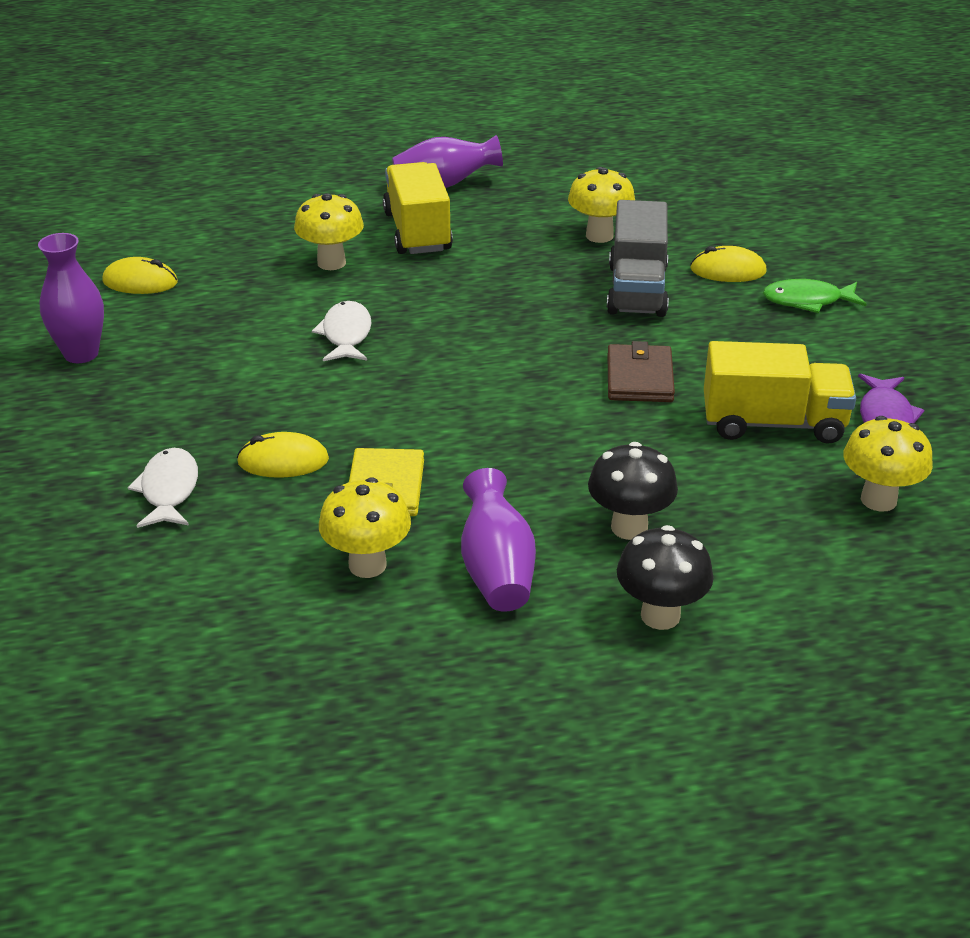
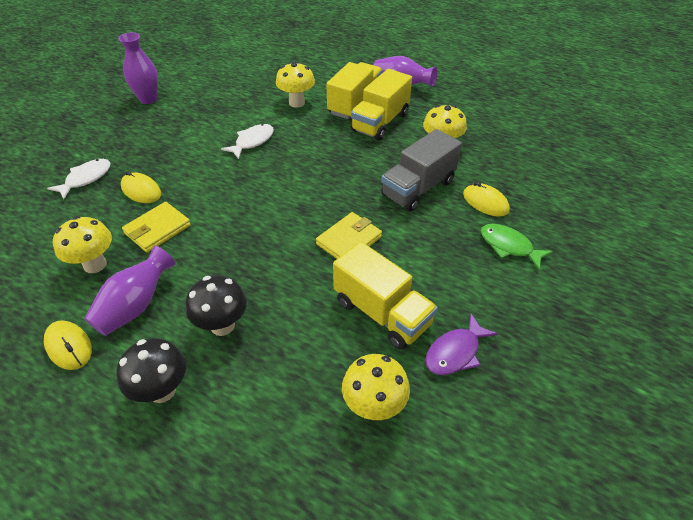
camera: 40 degrees right, 10 degrees up
yellow mouse [102,257,178,294] -> yellow mouse moved to [44,320,92,370]
brown wallet [607,341,675,402] -> yellow wallet [316,212,382,259]
none -> yellow truck [351,69,412,141]

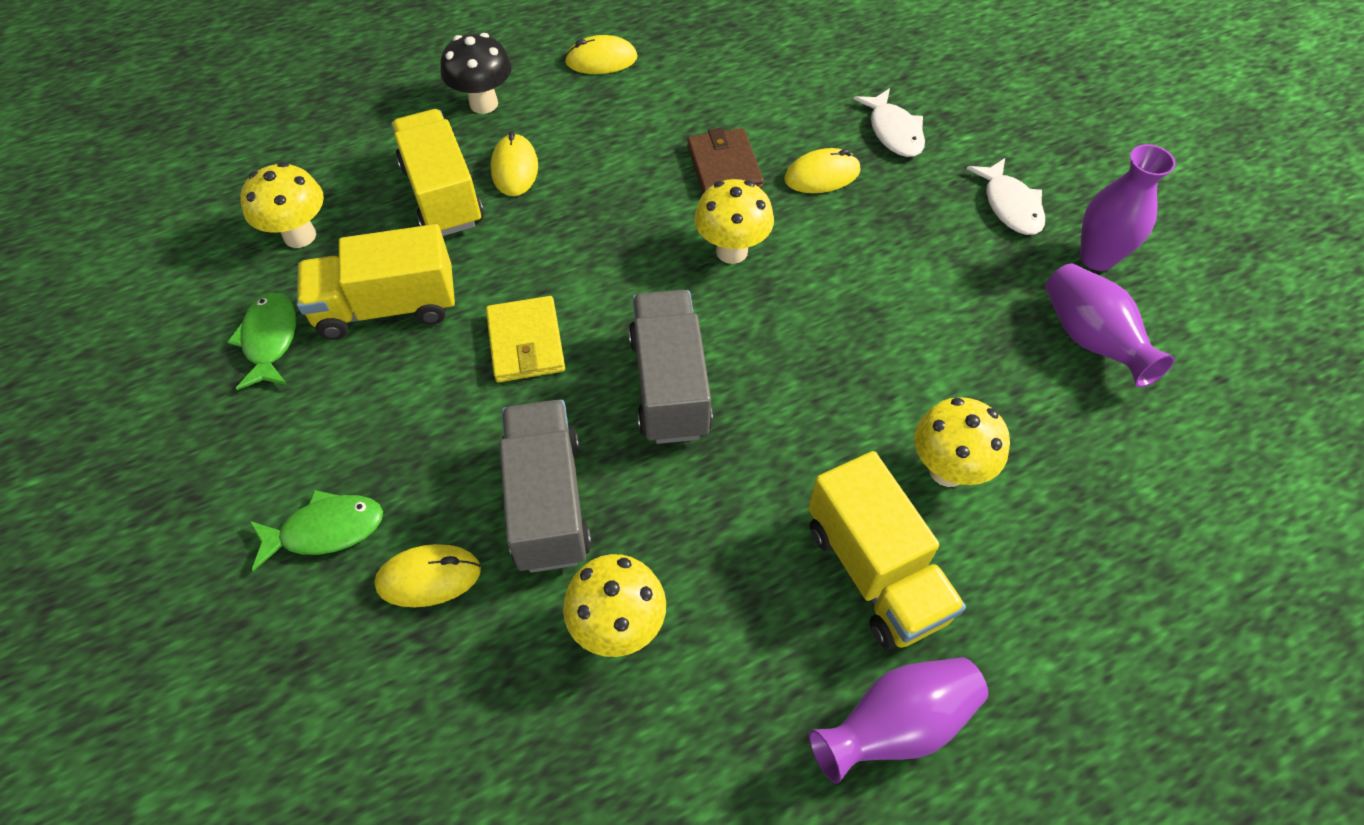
camera: 125 degrees right, 10 degrees up
yellow mushroom [53,216,112,273] -> yellow mushroom moved to [694,179,774,264]
purple vase [84,246,175,336] -> purple vase moved to [1045,264,1175,387]
yellow wallet [122,202,191,253] -> brown wallet [687,128,764,193]
black mushroom [186,275,247,336] -> yellow mouse [491,131,538,196]
white fish [221,124,274,159] -> white fish moved to [967,158,1045,235]
yellow truck [351,69,412,141] -> yellow truck moved to [391,109,484,236]
purple fish [425,314,498,375] -> green fish [227,293,296,390]
none -> grey truck [629,290,713,444]

